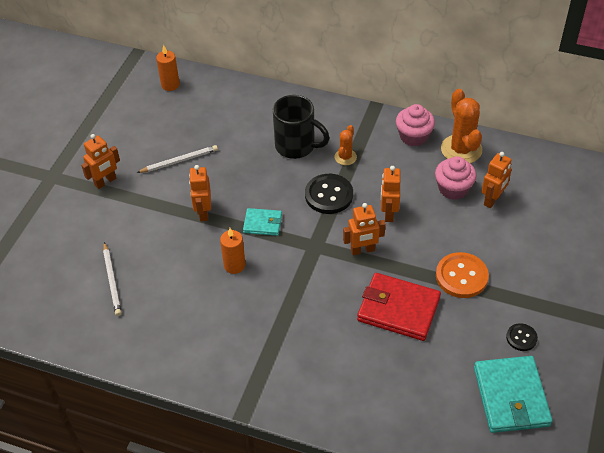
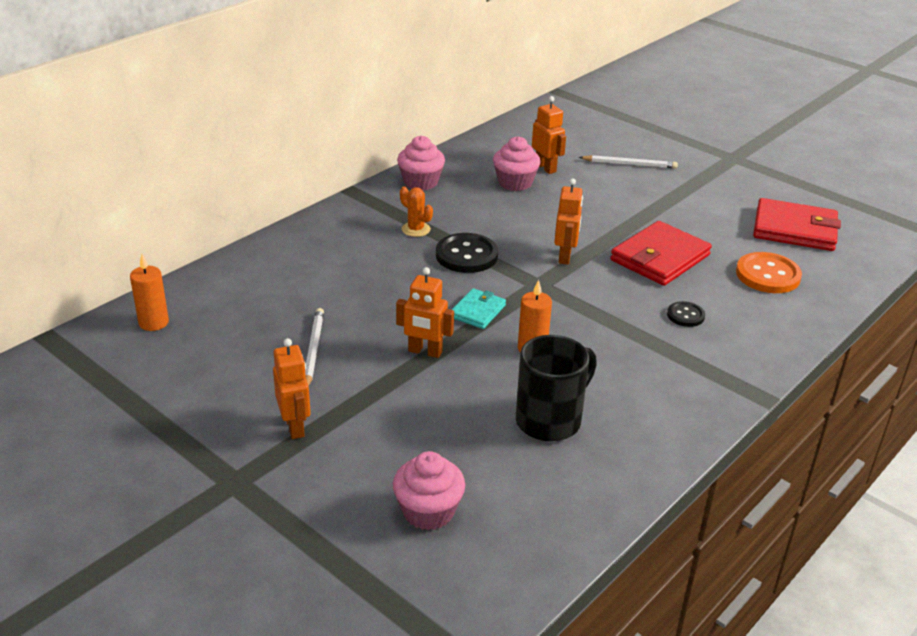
camera: 70 degrees left, 15 degrees down
white pencil [103,242,122,316] -> white pencil moved to [579,155,678,169]
black mug [273,95,330,159] -> black mug moved to [516,335,597,442]
orange robot [381,166,400,222] -> none
orange button [436,252,489,298] -> orange button moved to [736,252,802,293]
orange cactus [441,89,482,163] -> none
turquoise wallet [474,356,553,433] -> red wallet [753,198,841,251]
black button [506,323,538,351] -> black button moved to [667,301,705,327]
none -> pink cupcake [393,451,465,530]

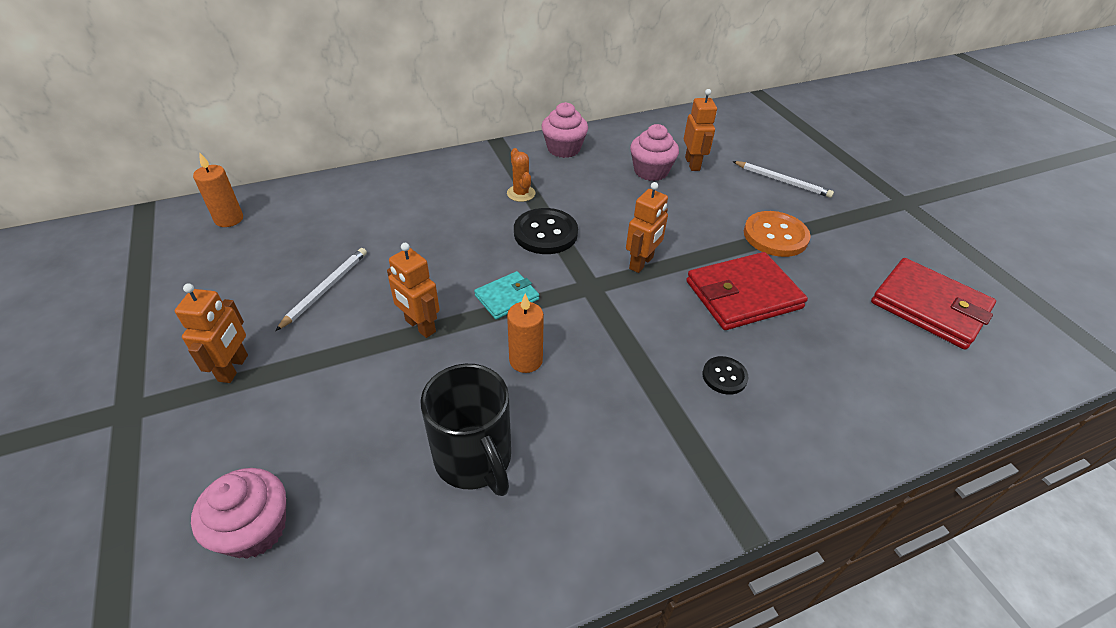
camera: 25 degrees right, 10 degrees up
black mug [516,335,597,442] -> black mug turned 75 degrees clockwise [420,364,511,496]
orange button [736,252,802,293] -> orange button moved to [744,211,811,257]

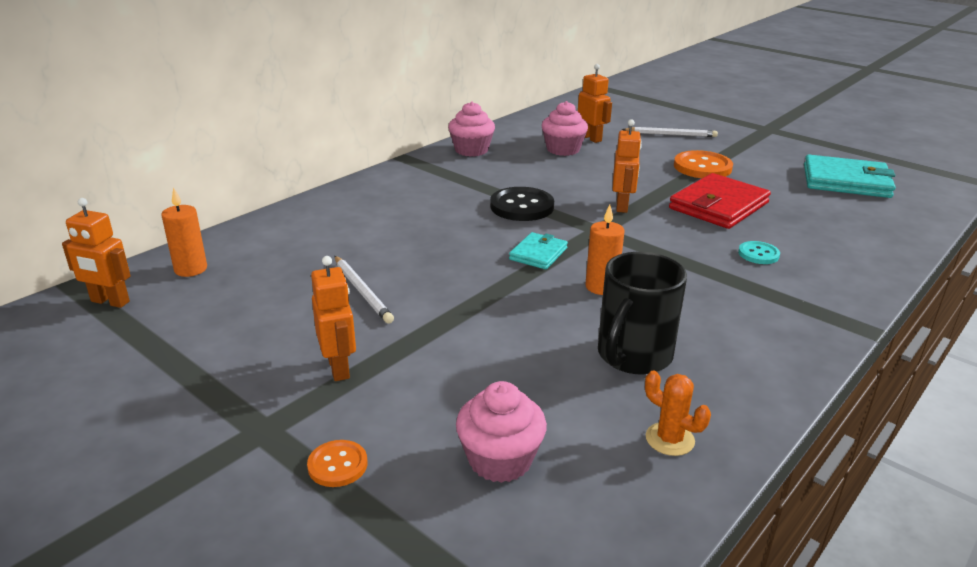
camera: 25 degrees left, 15 degrees down
white pencil [275,248,367,331] -> white pencil turned 150 degrees clockwise [335,256,394,323]
orange robot [387,243,440,338] -> orange robot moved to [62,198,131,308]
black mug [420,364,511,496] -> black mug turned 90 degrees clockwise [598,252,687,374]
orange cactus [507,148,535,202] -> orange cactus moved to [645,370,711,456]
black button [703,356,748,395] -> turquoise button [738,241,780,264]
red wallet [871,258,996,350] -> turquoise wallet [804,154,896,198]
none -> orange button [307,440,368,487]

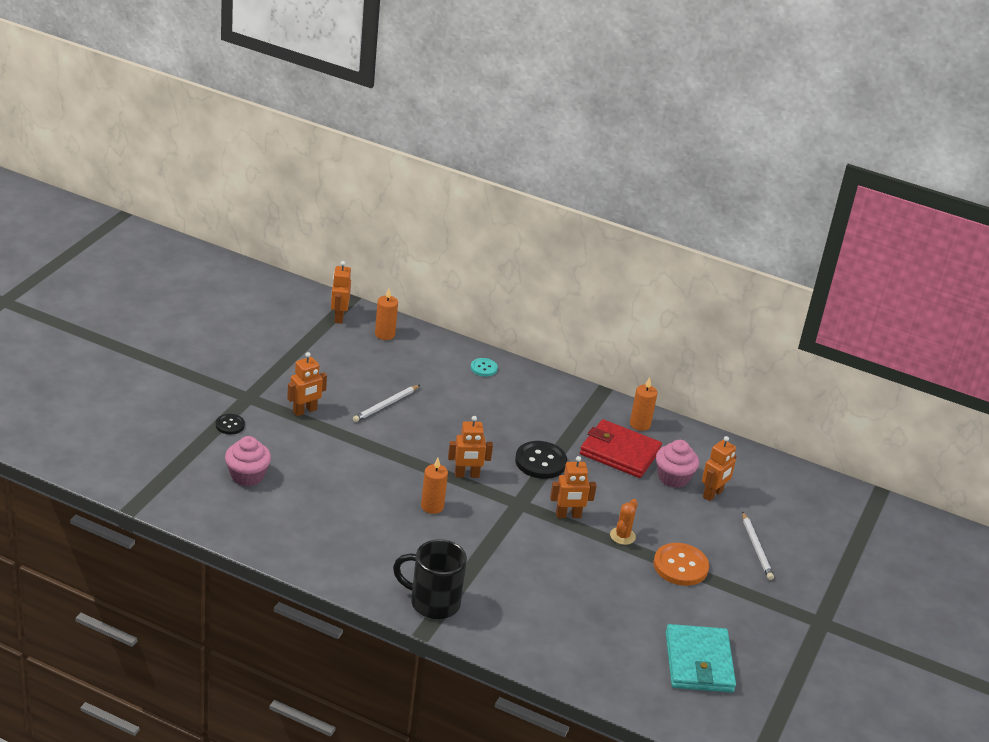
camera: 70 degrees right, 5 degrees up
orange button [307,440,368,487] -> black button [216,414,245,434]
pink cupcake [448,102,495,157] -> orange candle [630,377,657,431]
turquoise wallet [509,232,568,269] -> orange robot [448,416,493,478]
black mug [598,252,687,374] -> black mug moved to [393,539,467,619]
orange cactus [645,370,711,456] -> orange cactus moved to [610,499,638,545]
red wallet [669,173,771,229] -> red wallet moved to [580,419,662,478]
turquoise button [738,241,780,264] -> turquoise button moved to [471,358,498,377]

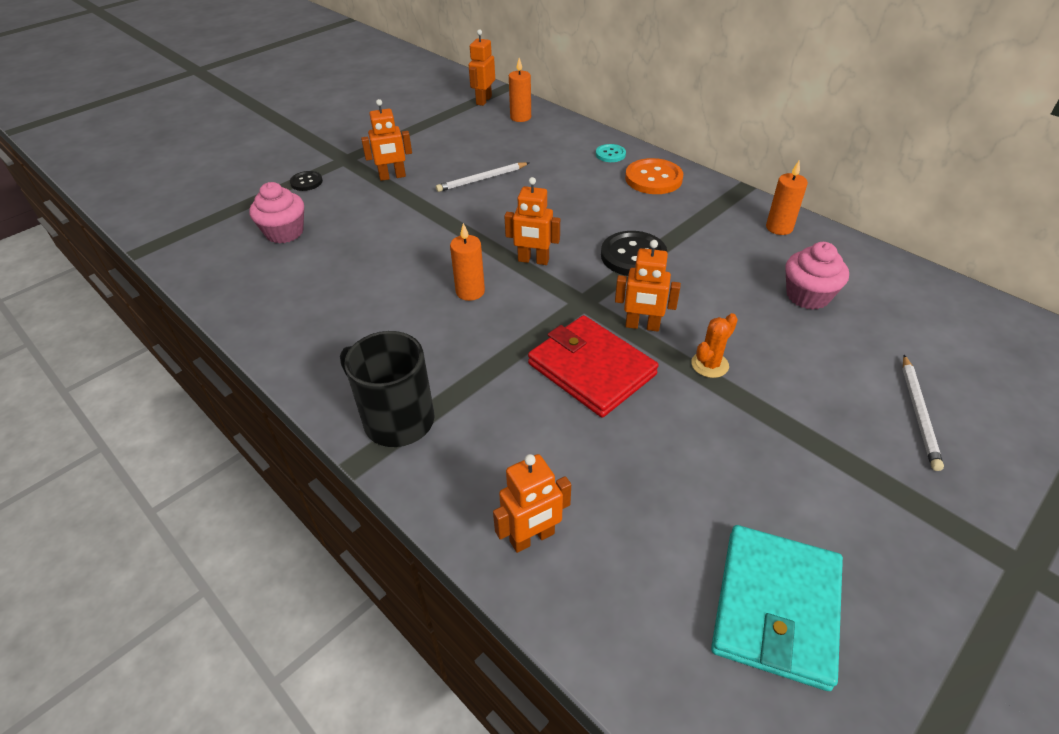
camera: 25 degrees right, 10 degrees up
red wallet [580,419,662,478] -> red wallet moved to [528,315,659,417]
orange button [654,543,709,586] -> orange button moved to [625,158,683,194]
orange robot [702,436,737,501] -> orange robot moved to [493,454,571,553]

